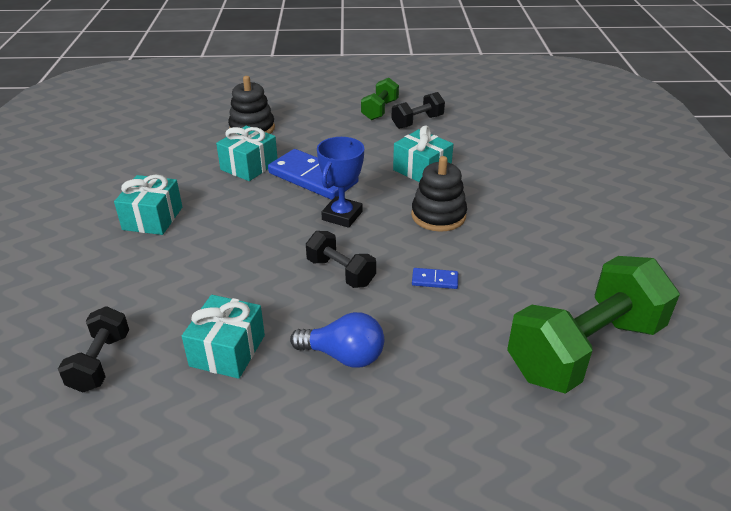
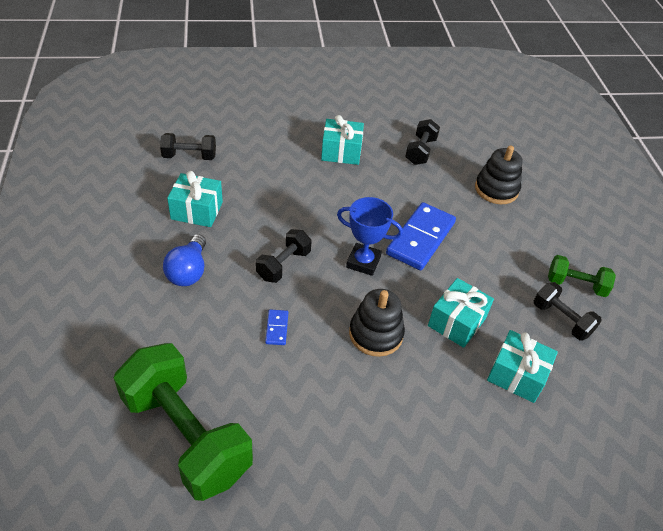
camera: 80 degrees right, 10 degrees up
turquoise gift [216,126,278,181] -> turquoise gift moved to [487,330,558,403]
none -> black dumbbell [405,119,440,165]

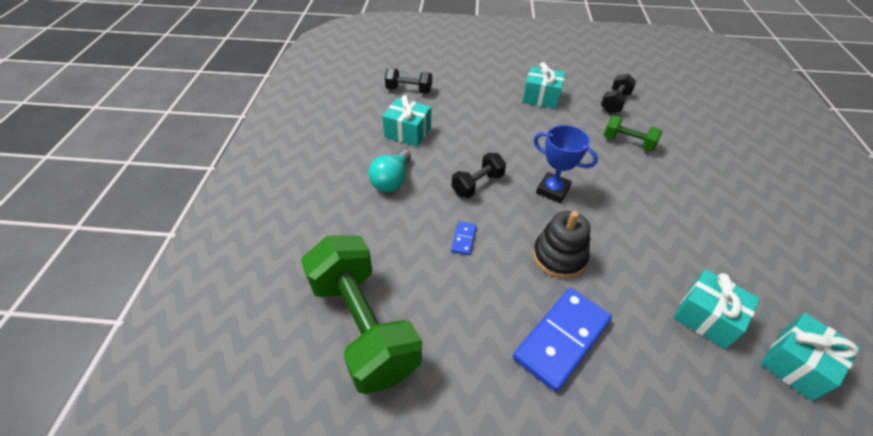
camera: 15 degrees right, 0 degrees up
blue light bulb [163,234,206,286] -> turquoise light bulb [368,150,411,192]
blue domino [386,202,456,270] -> blue domino moved to [513,288,612,392]
turquoise gift [428,278,494,348] -> turquoise gift moved to [760,313,860,401]
black stacking toy [475,146,523,204] -> none
black dumbbell [534,282,602,340] -> none
green dumbbell [548,255,616,297] -> green dumbbell moved to [604,115,662,151]

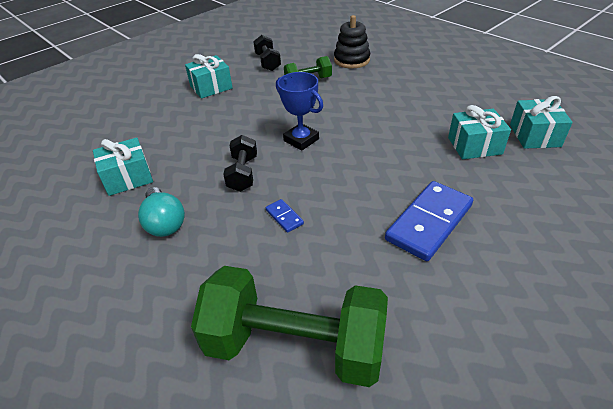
camera: 45 degrees left, 5 degrees down
black dumbbell [385,68,432,94] -> none
blue domino [513,288,612,392] -> blue domino turned 45 degrees clockwise [385,181,473,261]
black stacking toy [533,211,590,278] -> black stacking toy moved to [334,15,371,69]
blue trophy [534,125,598,203] -> blue trophy turned 60 degrees clockwise [276,72,323,151]

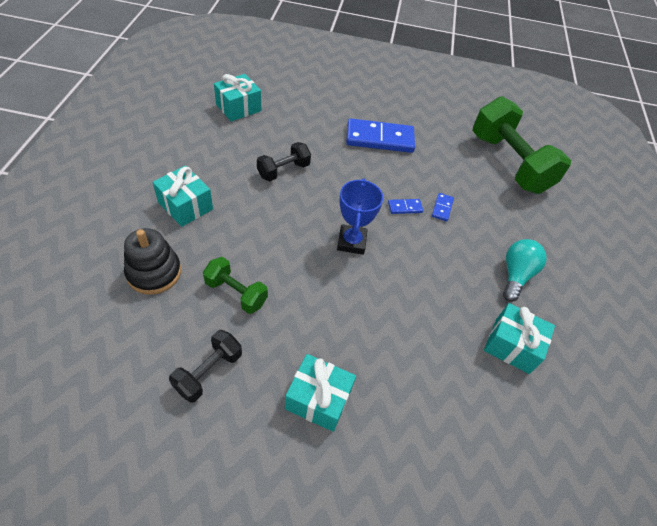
camera: 135 degrees left, 10 degrees up
black dumbbell [223,135,257,192] -> black dumbbell moved to [257,142,311,181]
turquoise gift [448,105,511,159] -> turquoise gift moved to [153,165,213,227]
none -> blue domino [388,199,423,214]

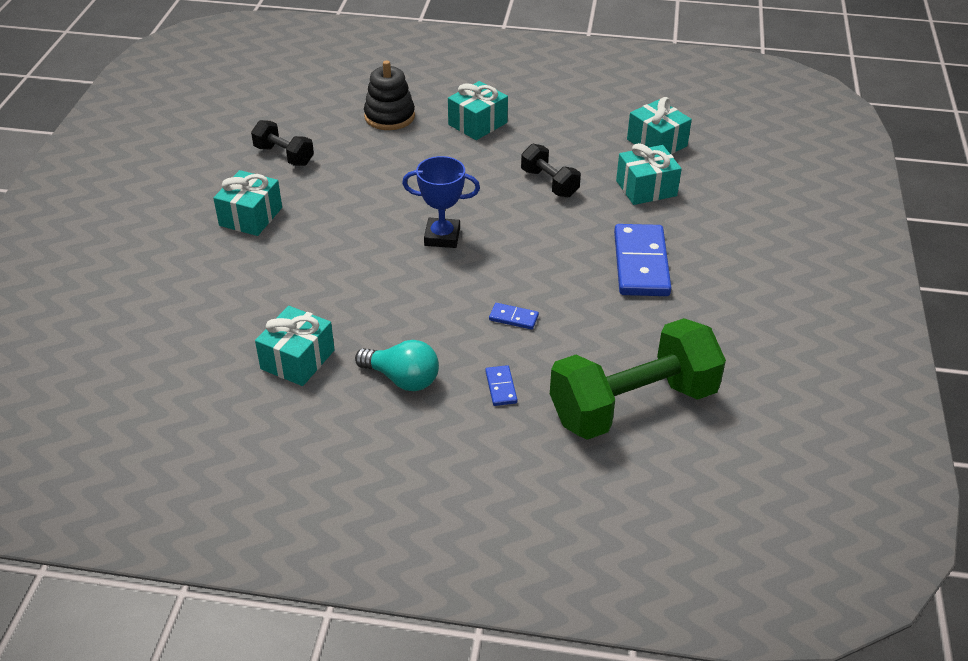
camera: 95 degrees right, 10 degrees down
green dumbbell [203,257,268,314] -> none
blue domino [388,199,423,214] -> blue domino moved to [485,365,517,406]
none -> turquoise gift [616,143,682,205]

